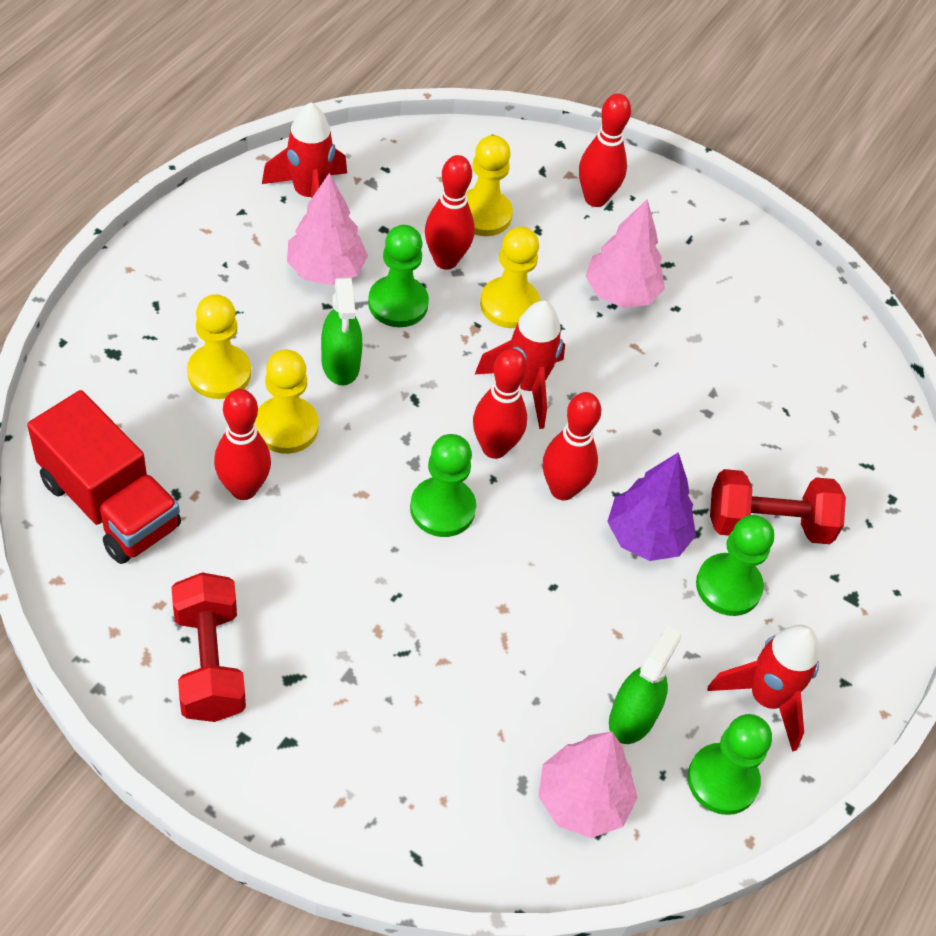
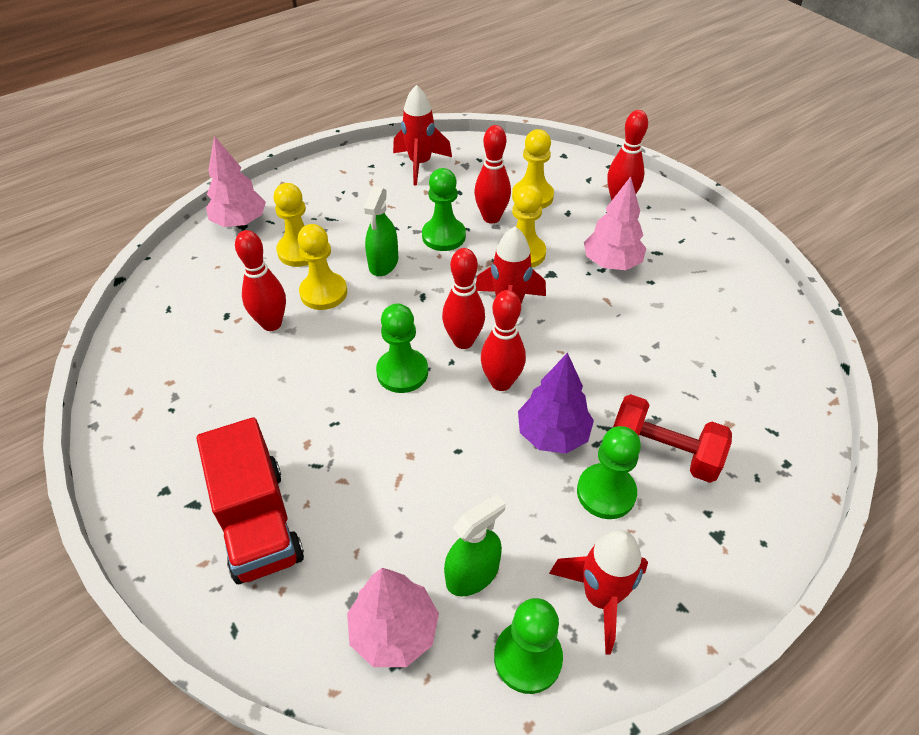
camera: 30 degrees right, 5 degrees down
red truck [27,390,181,564] -> red truck moved to [197,417,304,584]
red dumbbell [171,572,246,722] -> none
pink tree [287,173,368,285] -> pink tree moved to [206,136,266,227]

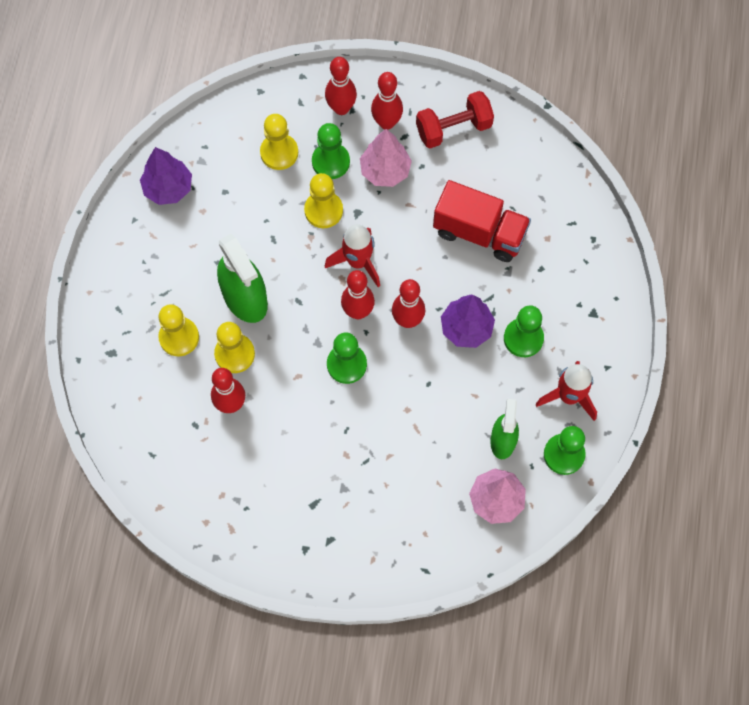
camera: 45 degrees left, 20 degrees up
red truck [197,417,304,584] -> red truck moved to [433,180,531,262]
pink tree [206,136,266,227] -> none
green spray bottle [363,187,398,276] -> green spray bottle [217,234,268,323], size x1.61
red rocket [393,85,452,186] -> purple tree [140,147,192,205]
green pawn [422,168,466,251] -> green pawn moved to [312,123,350,179]
red bowling pin [474,125,511,224] -> red bowling pin moved to [371,72,403,130]
red dumbbell [613,394,732,483] -> red dumbbell moved to [416,91,494,148]

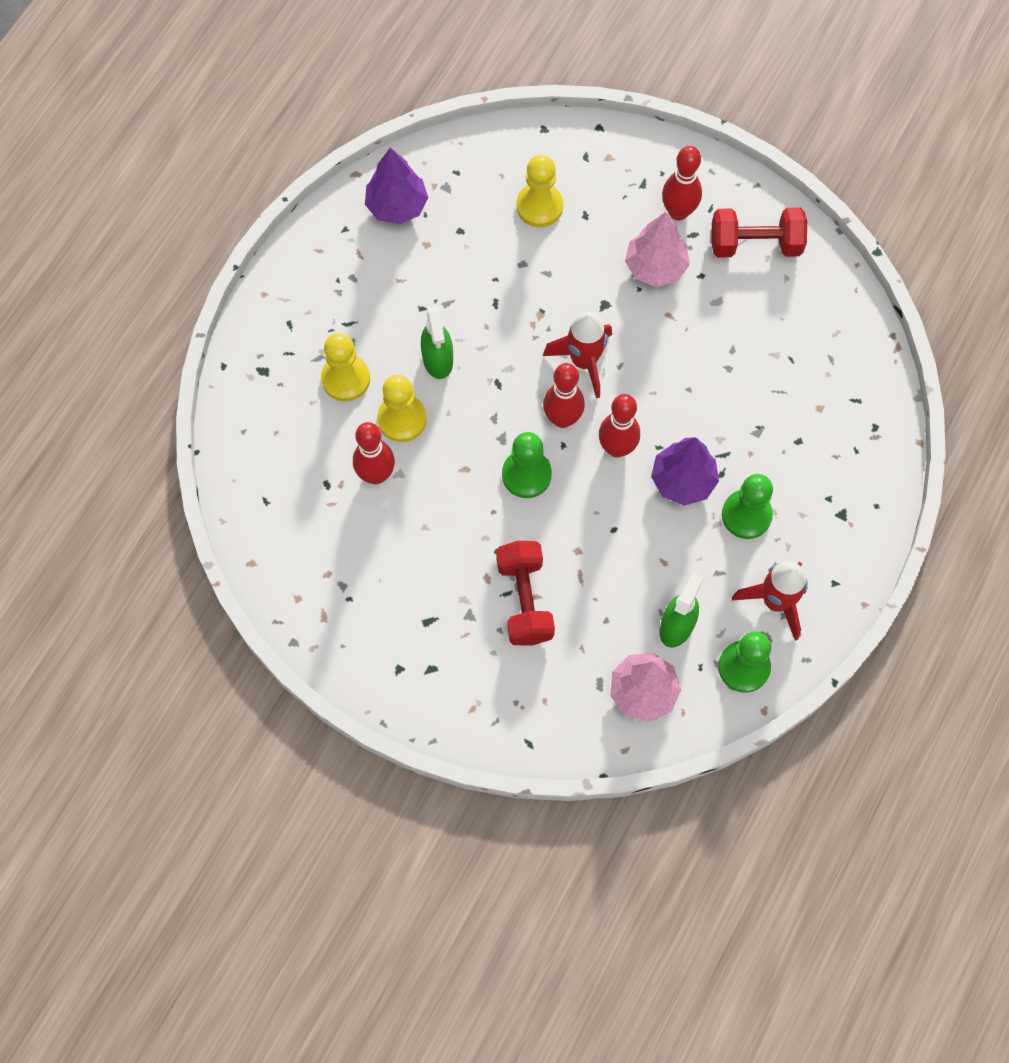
camera: 20 degrees right, 0 degrees up
green spray bottle [217,234,268,323] -> green spray bottle [421,307,453,379], size x0.62
yellow pawn [304,173,343,228] -> none
green pawn [312,123,350,179] -> none
red bowling pin [325,57,357,115] -> none
red truck [433,180,531,262] -> none
none -> red dumbbell [496,541,555,645]

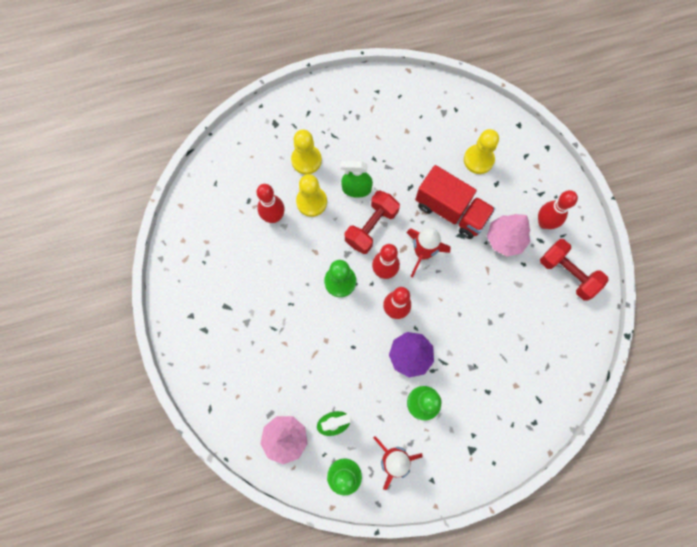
camera: 45 degrees right, 5 degrees up
purple tree [365,148,428,225] -> none
green spray bottle [421,307,453,379] -> green spray bottle turned 60 degrees clockwise [341,161,373,198]
red dumbbell [496,541,555,645] -> red dumbbell moved to [345,190,400,254]
none -> red truck [415,165,495,239]

